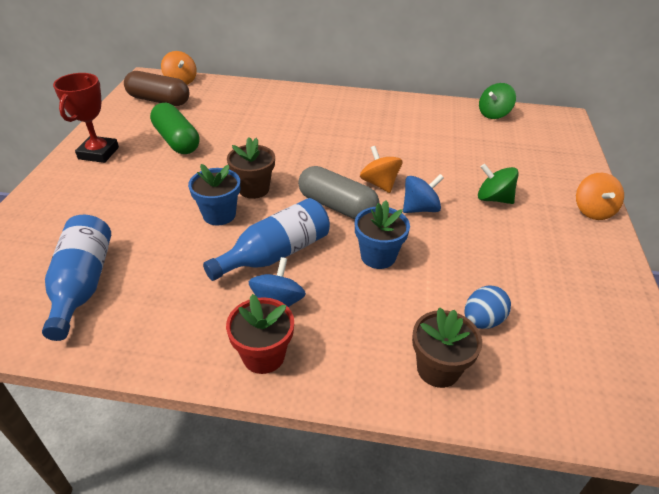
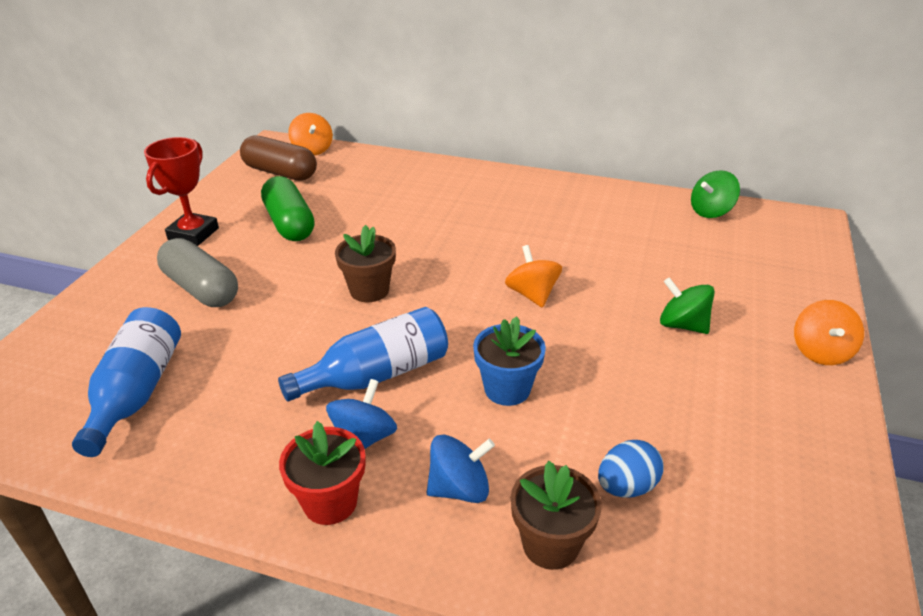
camera: 10 degrees right, 5 degrees down
blue flower pot [188,164,240,226] -> none
grey capsule [298,166,380,219] -> grey capsule moved to [157,238,238,307]
blue spinning top [403,174,444,213] -> blue spinning top moved to [426,435,495,503]

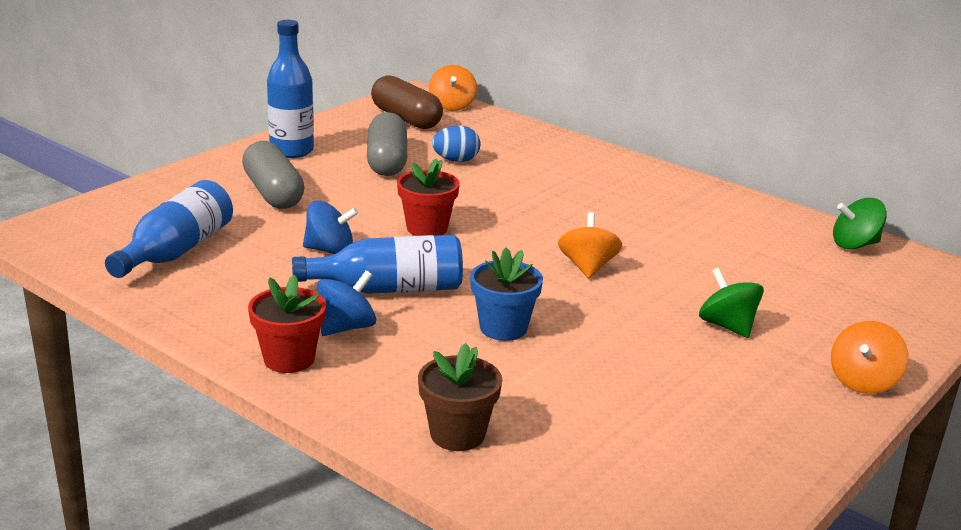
camera: 20 degrees right, 10 degrees down
red trophy [144,137,219,246] -> blue bottle [267,20,314,158]
green capsule [261,176,315,241] -> grey capsule [367,112,407,176]
brown flower pot [335,225,396,302] -> red flower pot [397,158,460,236]
blue spinning top [426,435,495,503] -> blue spinning top moved to [303,200,358,254]
blue egg [598,440,664,498] -> blue egg moved to [432,125,480,162]

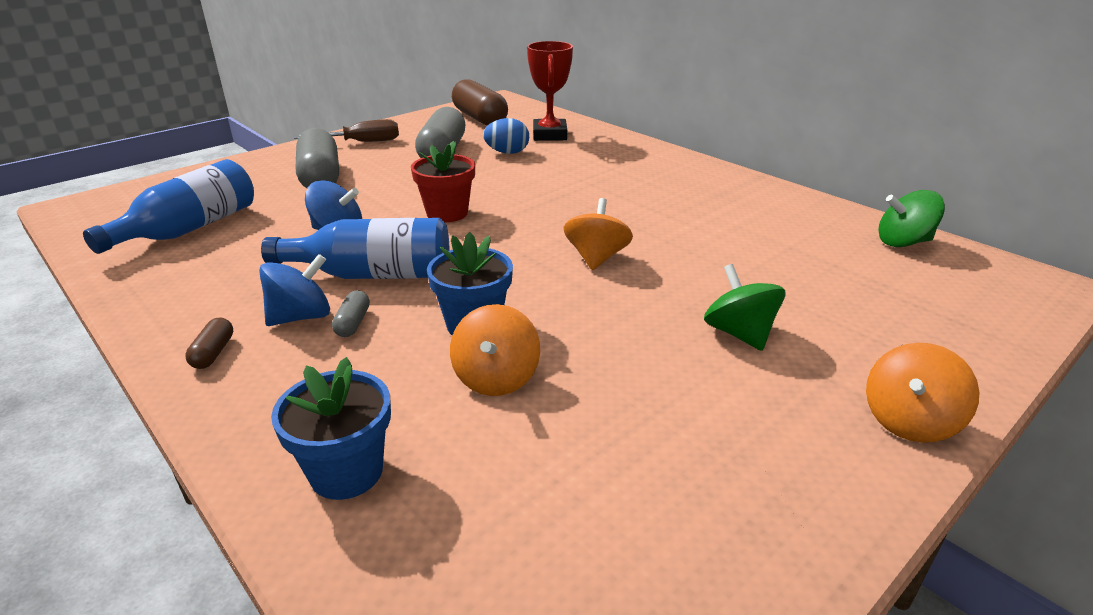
camera: 10 degrees right, 5 degrees up
red flower pot [248,275,326,373] -> brown capsule [185,317,233,369]
blue bottle [267,20,314,158] -> brown screwdriver [294,119,399,142]
brown flower pot [418,343,502,451] -> blue flower pot [271,357,391,500]
orange spinning top [429,65,477,111] -> orange spinning top moved to [450,304,540,396]
none -> grey capsule [332,290,370,337]
none -> red trophy [527,41,573,141]

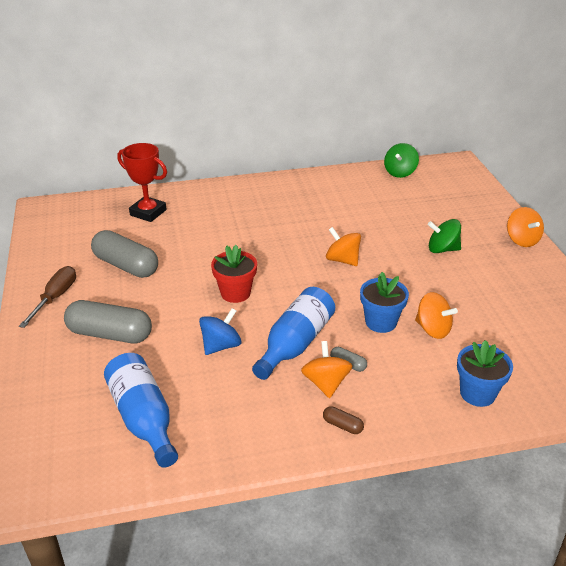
camera: 60 degrees left, 5 degrees up
blue spinning top [259,254,330,326] -> orange spinning top [301,341,352,398]
brown capsule [452,79,508,126] -> none
blue egg [483,118,529,154] -> none

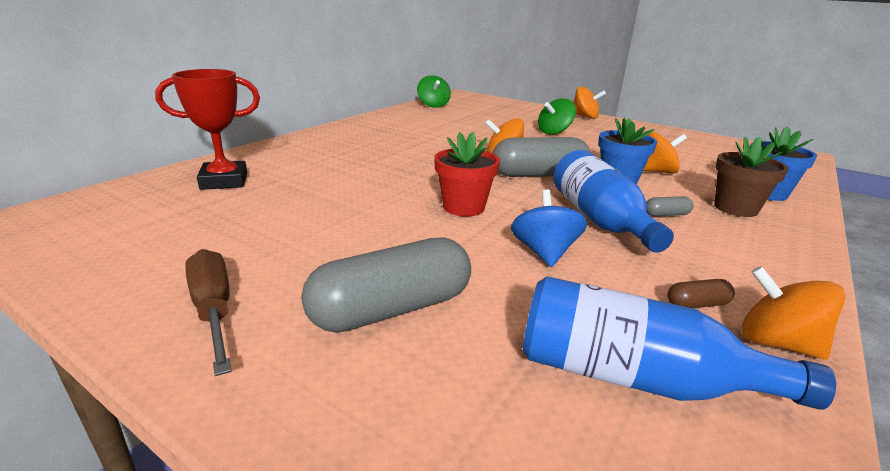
camera: 45 degrees left, 10 degrees down
grey capsule [91,230,158,278] -> grey capsule moved to [493,137,590,177]
orange spinning top [301,341,352,398] -> orange spinning top moved to [741,266,845,360]
brown capsule [323,406,364,434] -> brown capsule moved to [667,279,735,308]
none -> brown flower pot [714,137,788,217]

